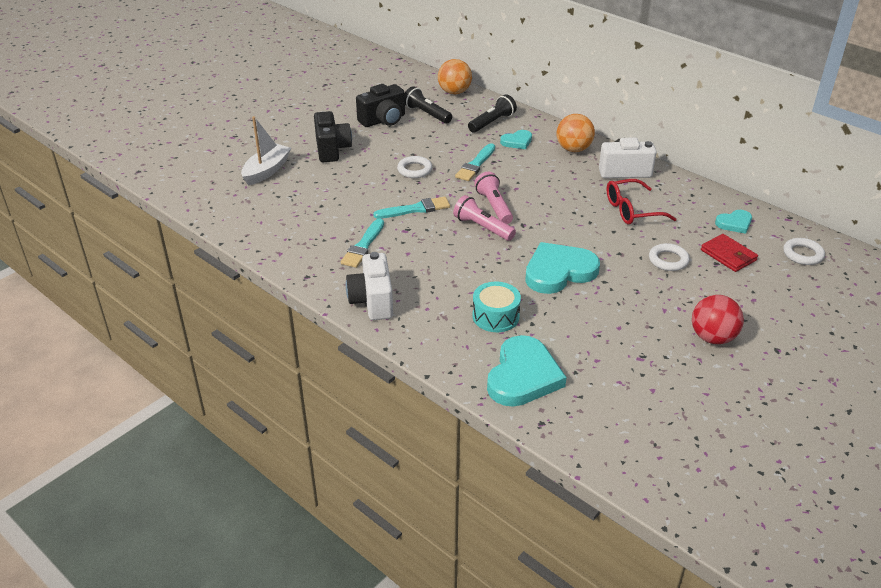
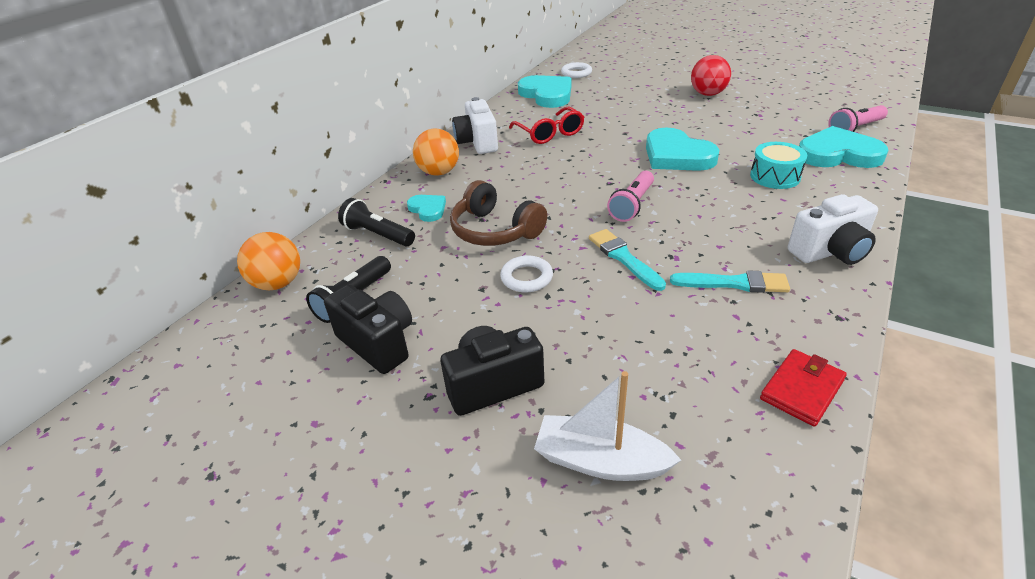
camera: 100 degrees left, 0 degrees up
turquoise brush [455,143,495,181] -> brown headphones [450,180,547,246]
pink flashlight [475,172,513,224] -> pink flashlight moved to [828,105,888,132]
white ring [649,243,690,271] -> none
red wallet [701,234,758,272] -> red wallet moved to [760,349,847,427]
turquoise heart [715,210,752,234] -> turquoise heart [518,75,571,108], size x1.92

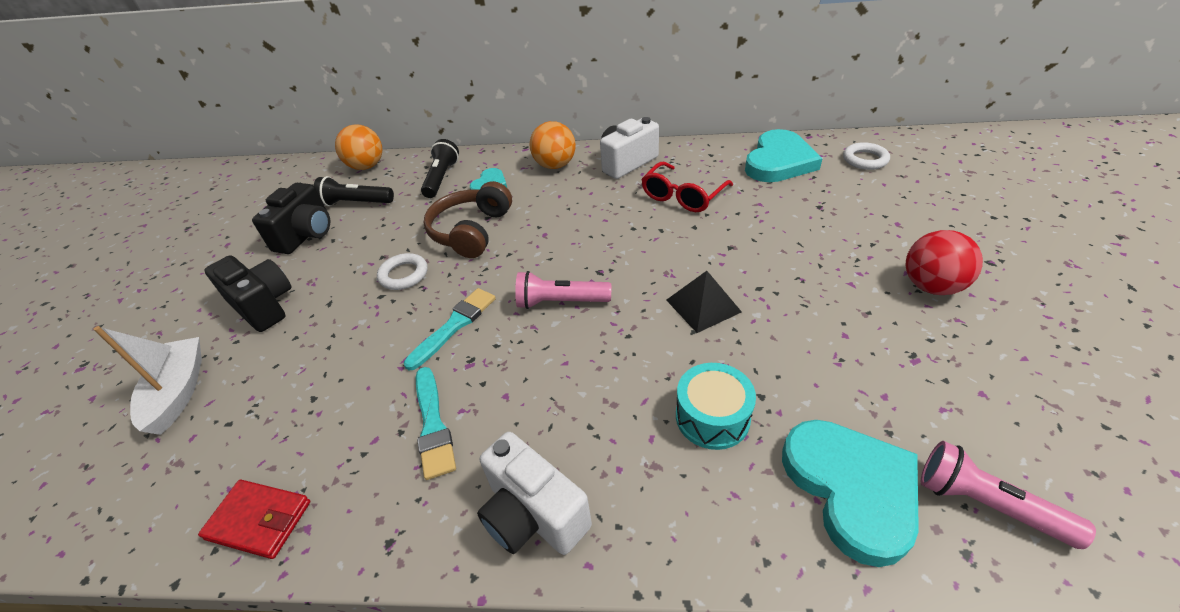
camera: 65 degrees right, 5 degrees up
turquoise heart [646,128,719,171] -> black pyramid [666,271,742,333]

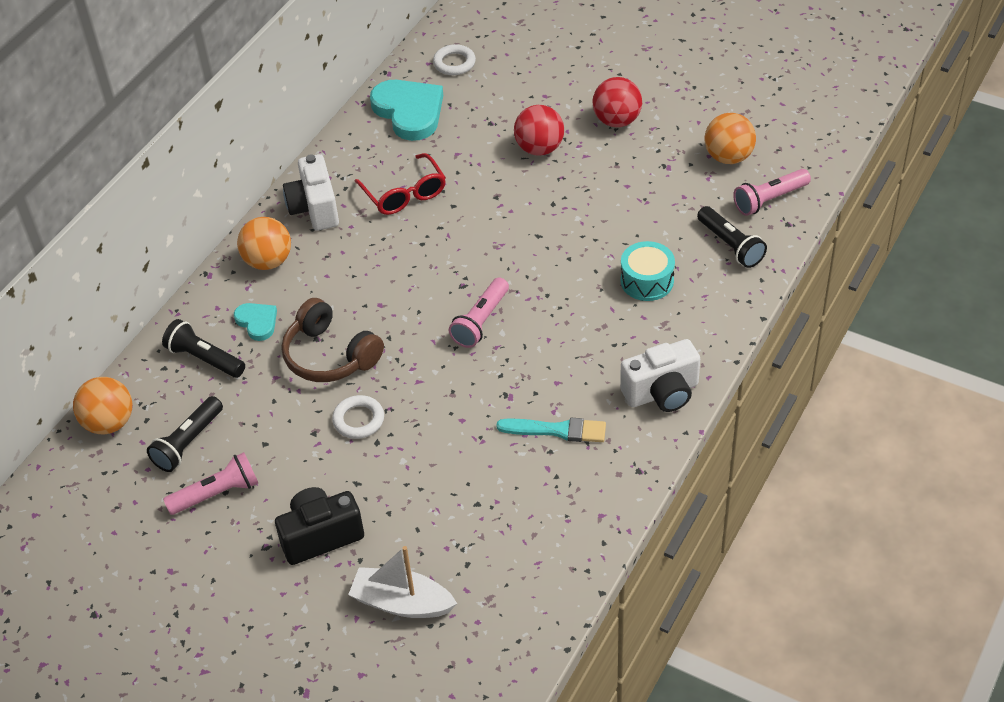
camera: 65 degrees left, 5 degrees up
red wallet [198,480,310,559] -> none
black camera [252,183,330,254] -> pink flashlight [163,452,258,515]
turquoise brush [404,288,496,371] -> none
black pyramid [666,271,742,333] -> none
turquoise heart [782,420,919,567] -> black flashlight [697,206,767,268]
none -> red ball [514,105,564,156]
none -> orange ball [705,113,756,164]

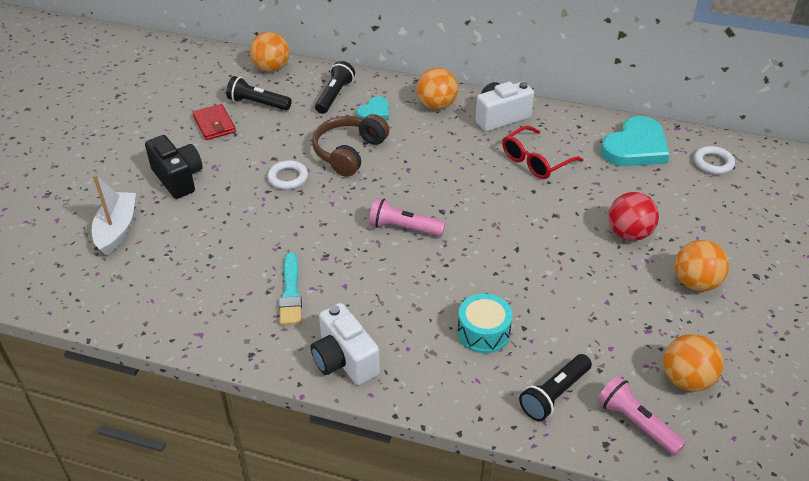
camera: 75 degrees right, 5 degrees down
pink flashlight [163,452,258,515] -> red wallet [193,104,236,140]
red ball [592,77,642,127] -> orange ball [675,240,729,291]

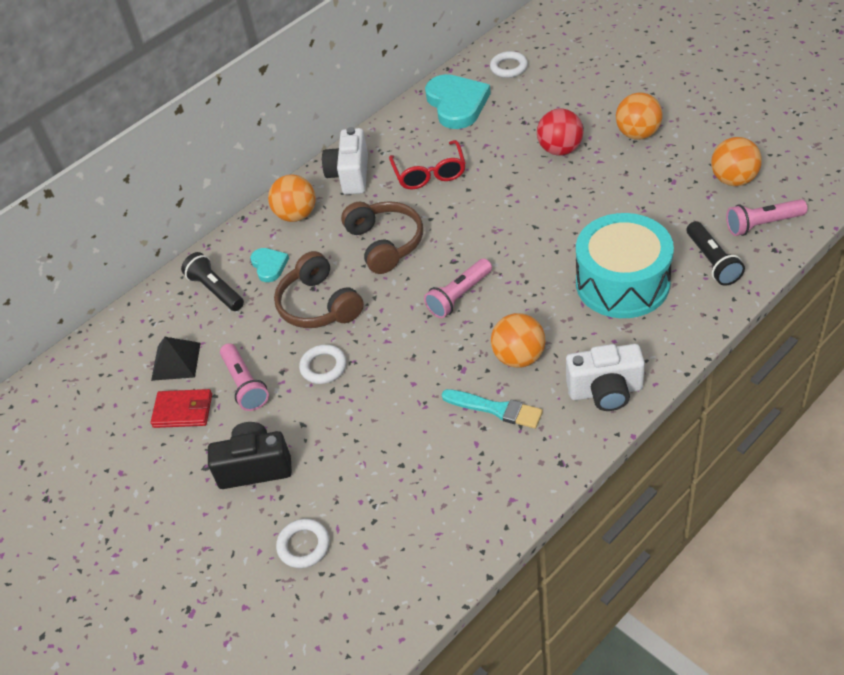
camera: 55 degrees left, 5 degrees up
white boat [92,174,136,256] -> white ring [276,519,330,568]
black flashlight [226,76,292,110] -> black pyramid [151,337,201,381]
orange ball [250,32,289,72] -> orange ball moved to [491,313,545,368]
turquoise drum [457,293,513,353] -> turquoise drum [576,213,674,318], size x1.84
none -> pink flashlight [220,343,269,411]
none -> brown headphones [341,201,423,274]

